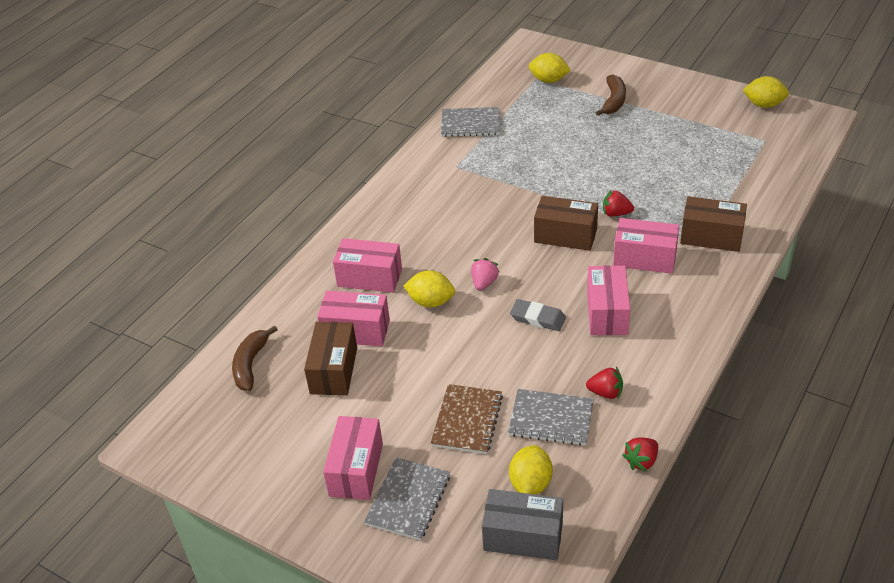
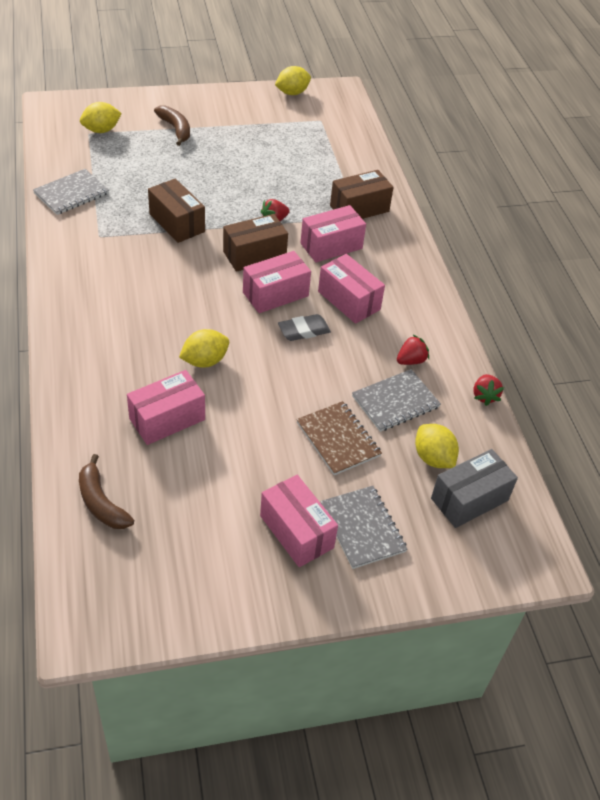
camera: 50 degrees left, 5 degrees up
brown box [304,322,357,395] -> brown box moved to [148,179,205,243]
pink box [333,238,402,293] -> pink box moved to [243,251,311,313]
pink strawberry [471,258,500,291] -> none

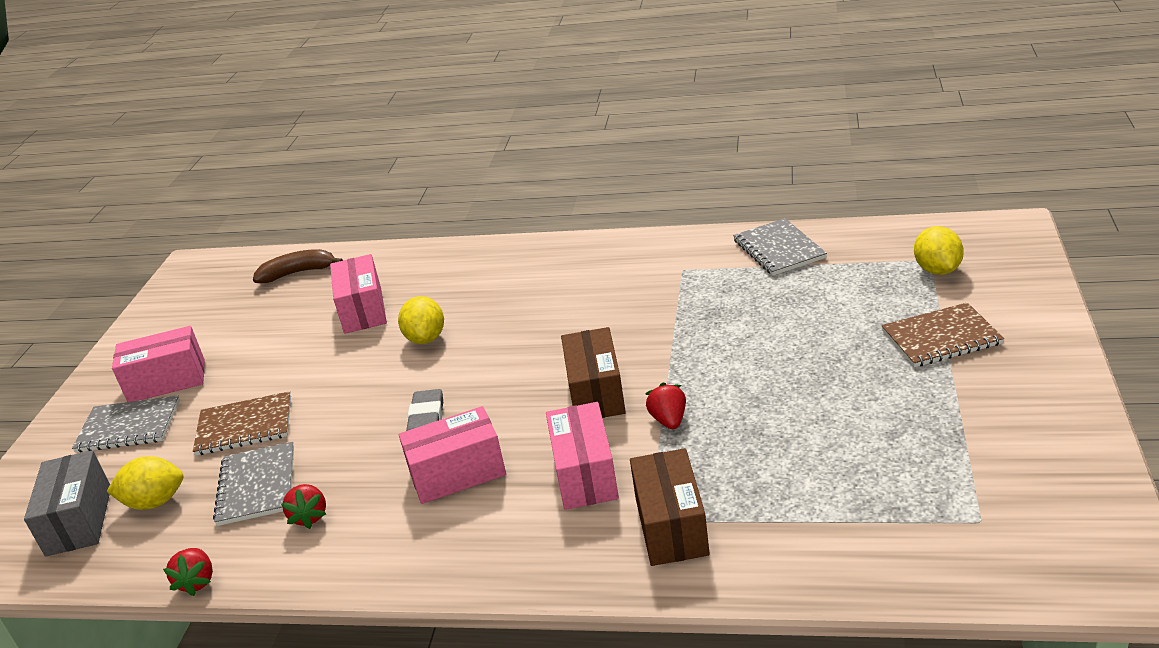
camera: 120 degrees right, 15 degrees down
brown box [148,179,205,243] -> none
brown banana [154,105,190,146] -> brown notebook [881,302,1004,367]
pink box [243,251,311,313] -> none
yellow lemon [275,66,311,95] -> none
red strawberry [473,374,504,406] -> red strawberry turned 120 degrees counterclockwise [163,548,213,596]

